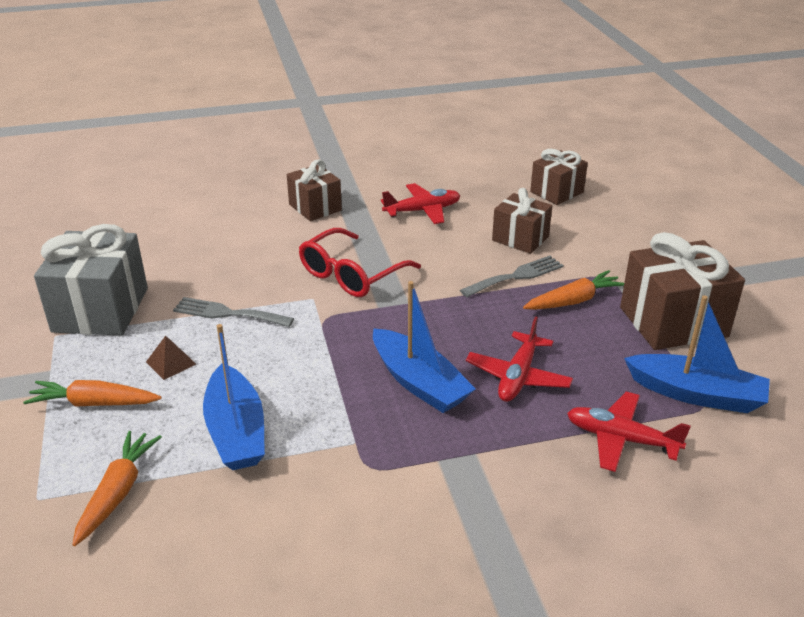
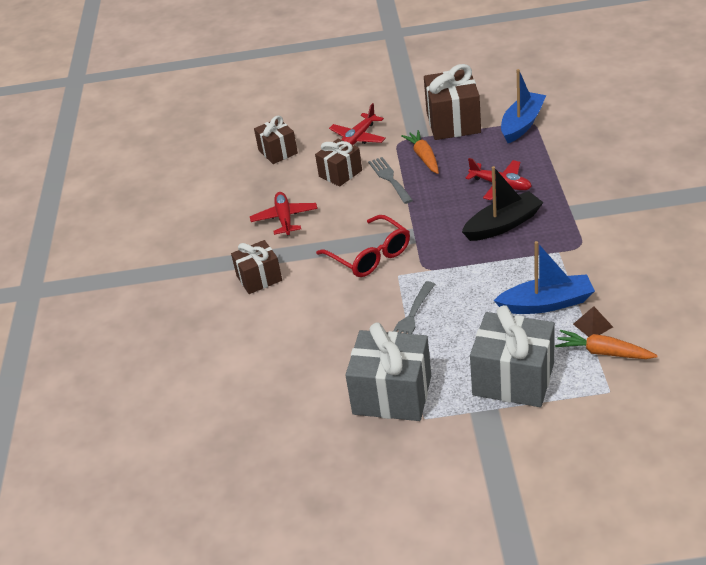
camera: 75 degrees left, 5 degrees up
orange carrot [23,380,161,407] -> grey gift [470,305,555,407]
brown pyramid [146,336,196,380] -> brown pyramid moved to [573,306,613,337]
blue boat [373,281,476,413] -> black boat [462,166,544,241]
red plane [567,392,691,472] -> red plane moved to [329,103,386,145]

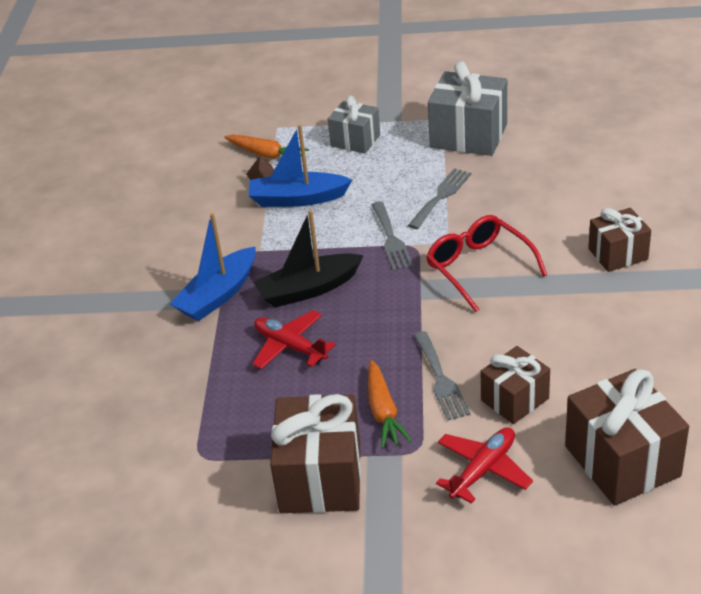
camera: 175 degrees left, 0 degrees up
red plane [250,192,318,236] -> none
brown gift [254,116,298,164] -> brown gift [565,369,689,506], size x1.63
grey gift [470,305,555,407] -> grey gift [328,96,380,153], size x0.61
blue boat [501,69,546,143] -> blue boat moved to [170,213,256,321]
none -> grey fork [372,201,414,271]

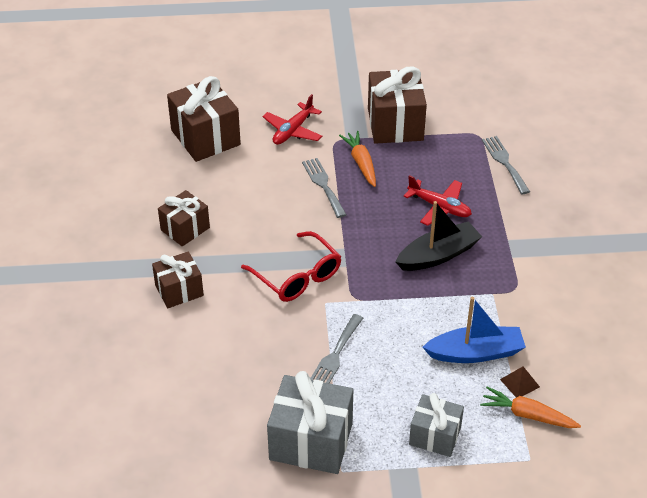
camera: 170 degrees right, 5 degrees up
blue boat [170,213,256,321] -> none
grey fork [372,201,414,271] -> grey fork moved to [482,136,530,194]
brown gift [481,346,550,424] -> brown gift moved to [158,190,210,246]

